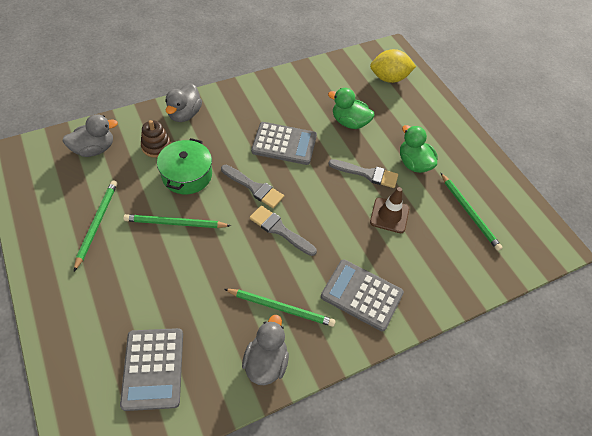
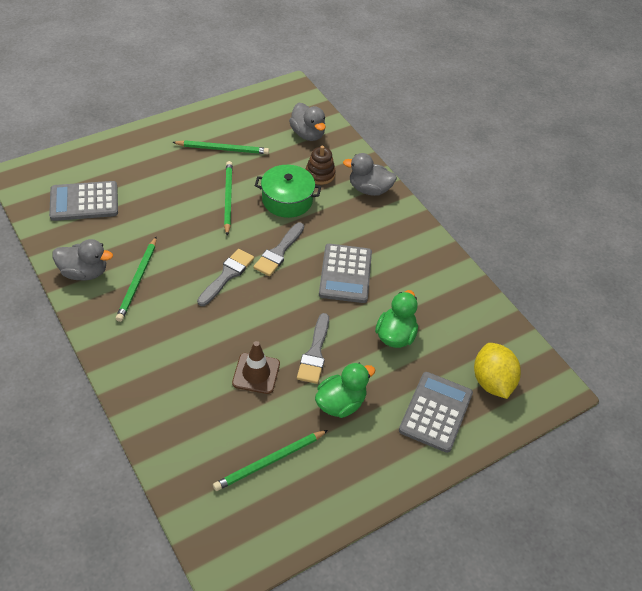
camera: 85 degrees right, 5 degrees down
grey calculator [321,259,404,331] -> grey calculator moved to [399,372,473,453]

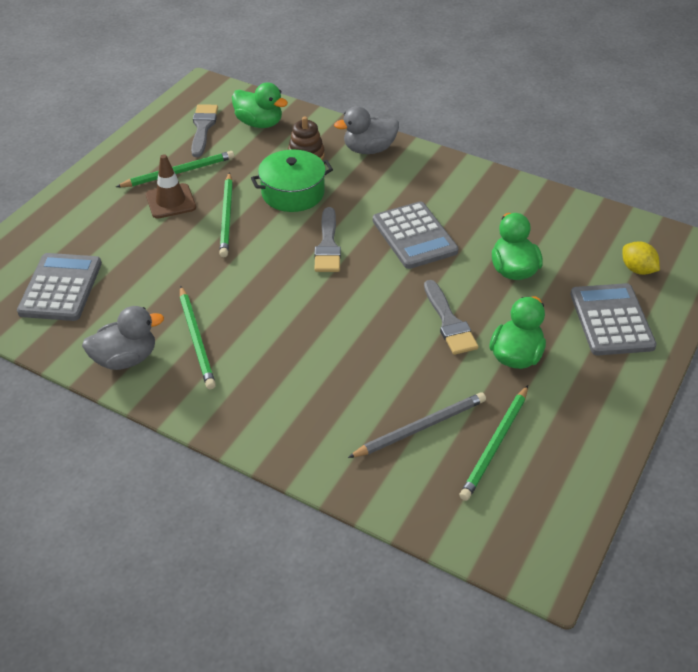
camera: 25 degrees left, 5 degrees down
grey calculator [49,181,118,221] -> grey calculator turned 135 degrees clockwise [17,253,102,321]
grey brush [197,249,254,306] -> grey brush moved to [191,104,218,157]
green pencil [224,161,233,235] -> green pencil turned 150 degrees counterclockwise [219,172,233,257]
brown traffic cone [232,341,280,394] -> brown traffic cone moved to [146,154,196,219]
grey duck [289,103,326,141] -> green duck [232,83,288,128]
yellow lemon [474,343,521,399] -> yellow lemon [623,241,660,275], size x0.61
none -> grey pencil [348,392,486,458]

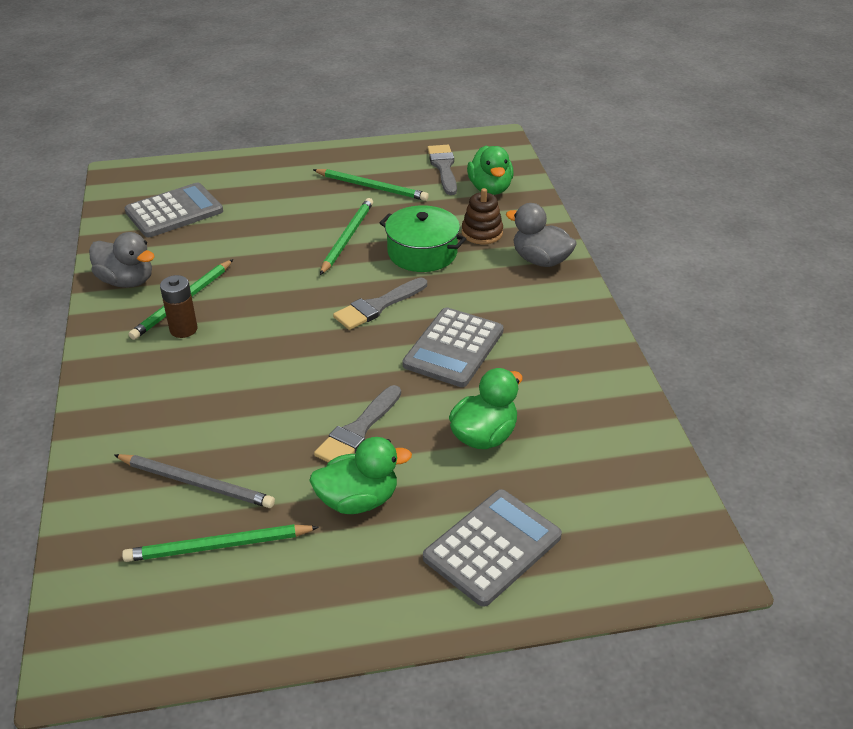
camera: 50 degrees right, 5 degrees down
brown traffic cone [146,154,196,219] -> none
grey brush [191,104,218,157] -> grey brush turned 60 degrees counterclockwise [427,145,457,195]
green pencil [219,172,233,257] -> green pencil turned 150 degrees clockwise [320,198,373,275]
yellow lemon [623,241,660,275] -> none
none -> brown battery [160,275,197,338]

